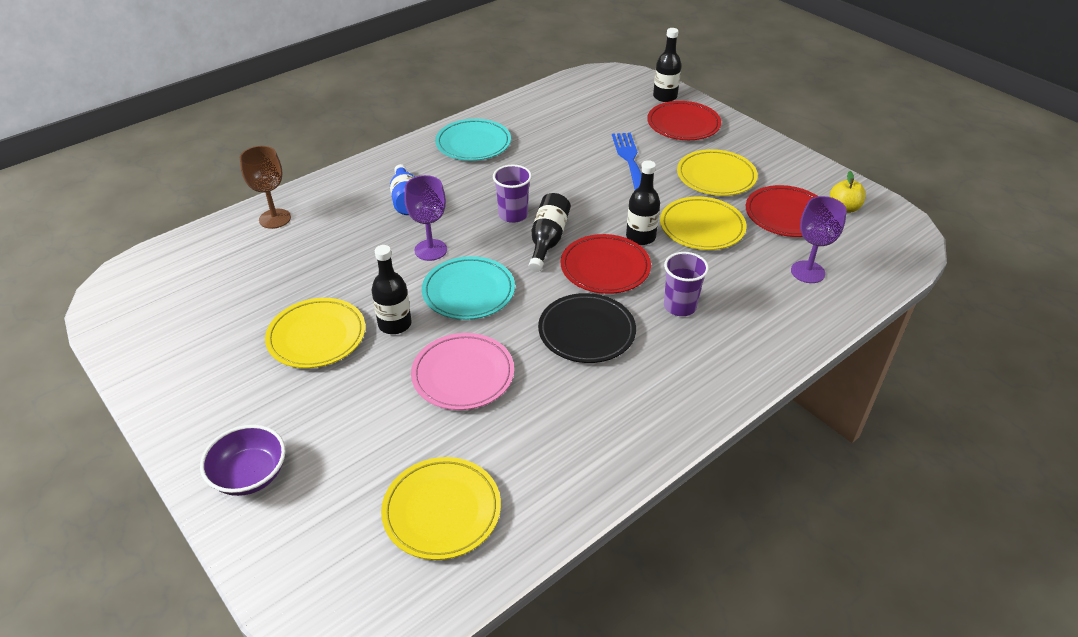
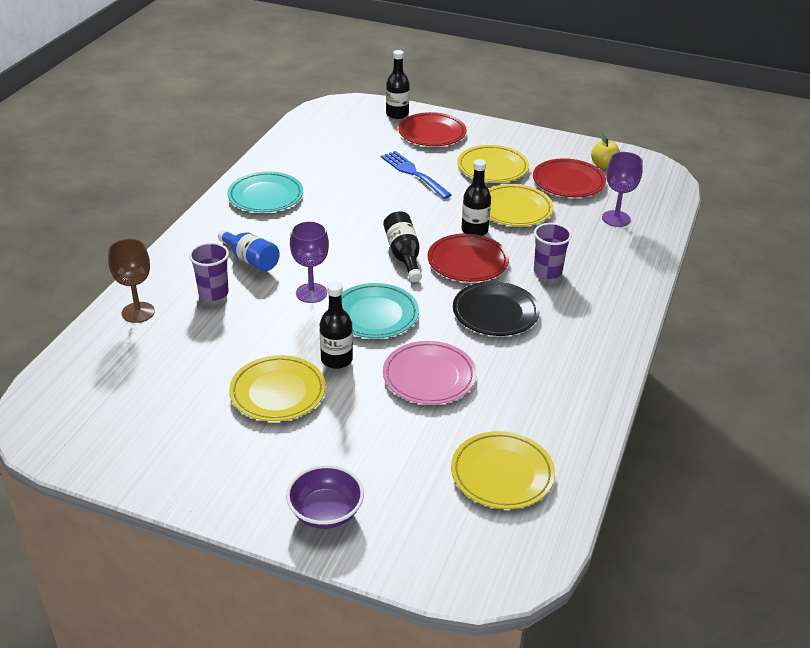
camera: 30 degrees left, 5 degrees down
purple cup [493,164,532,223] -> purple cup moved to [189,242,229,301]

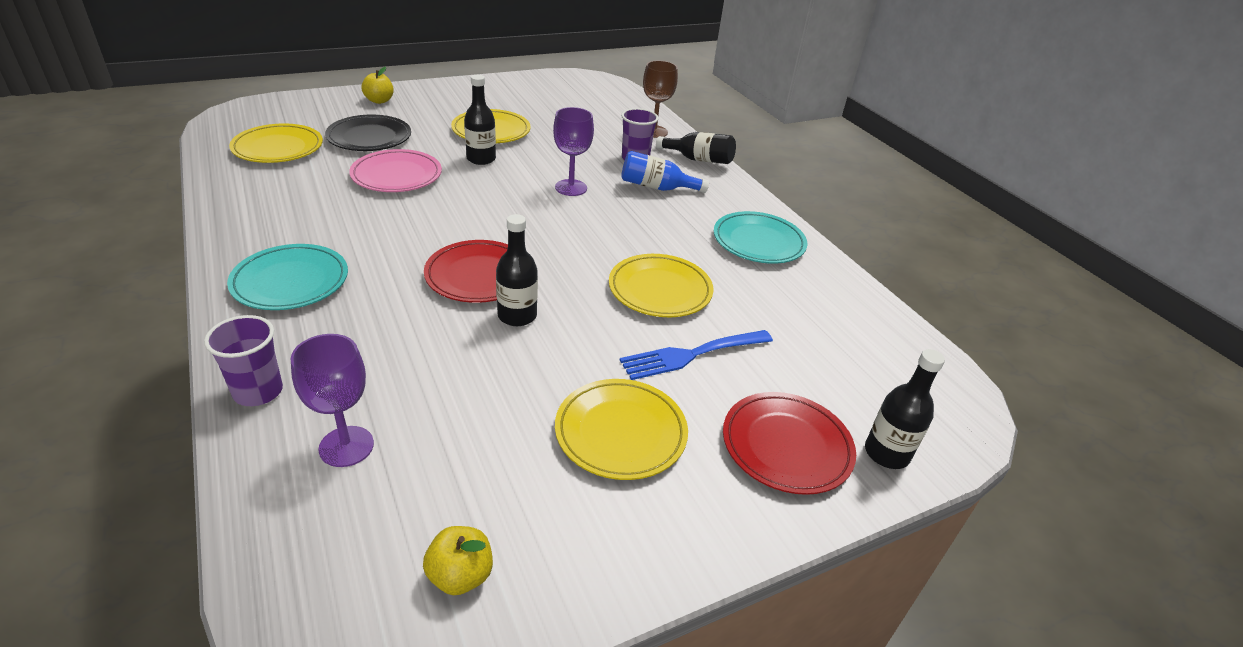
camera: 130 degrees right, 0 degrees up
purple bowl [286,465,364,529] -> yellow apple [361,67,394,104]
turquoise plate [341,283,419,338] -> turquoise plate moved to [227,244,348,310]
blue fork [381,151,452,199] -> blue fork turned 150 degrees clockwise [620,330,773,380]
black bottle [383,211,422,282] -> black bottle moved to [656,132,736,164]
black plate [453,281,540,336] -> black plate moved to [325,114,411,151]
yellow plate [489,184,553,226] -> yellow plate moved to [609,254,713,317]
red plate [533,158,606,197] -> none
purple cup [534,223,572,279] -> purple cup moved to [204,315,283,406]

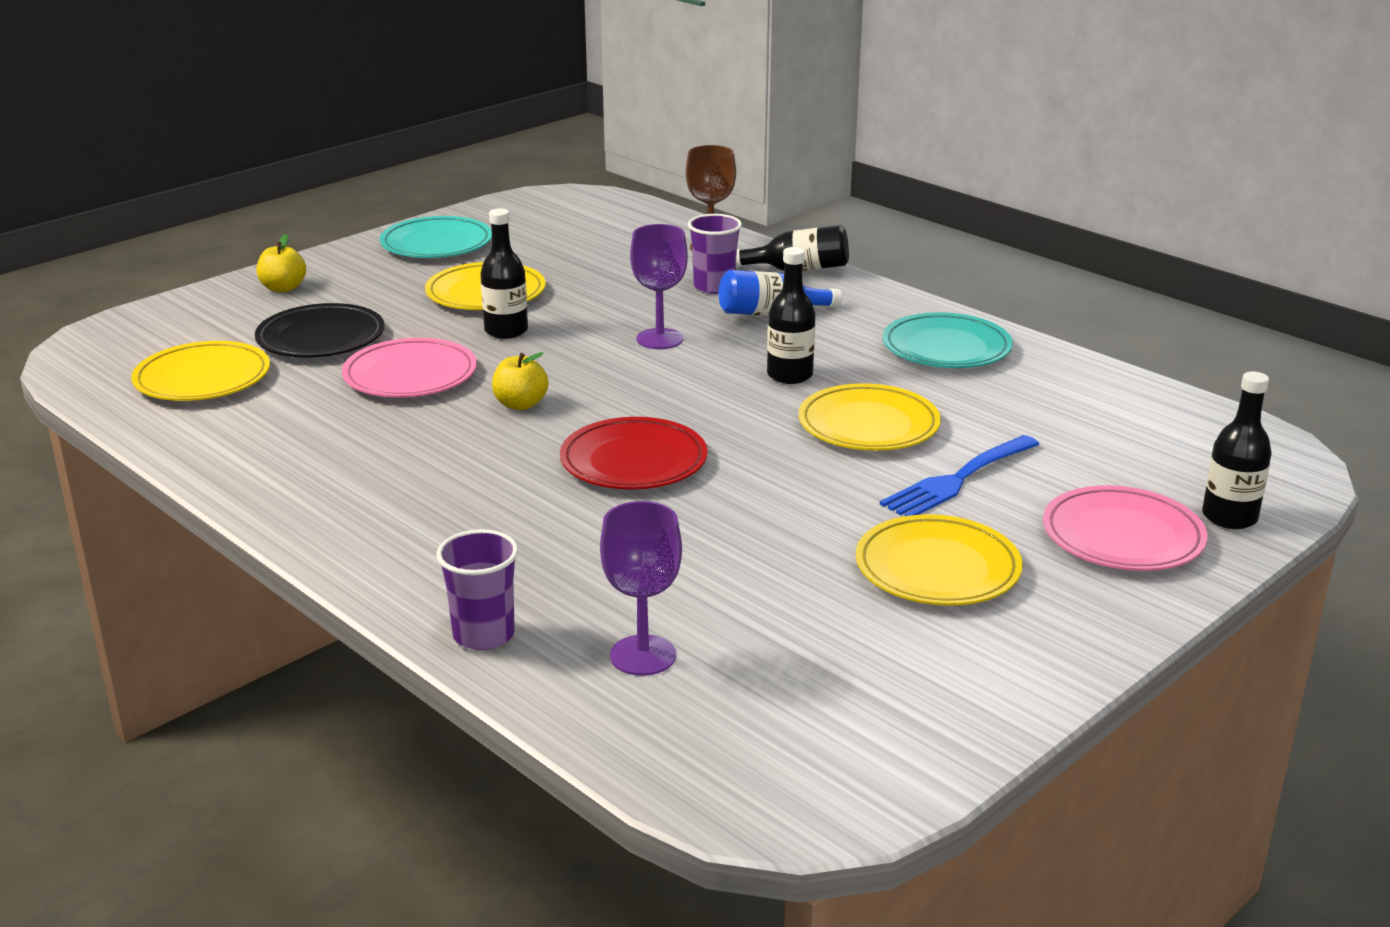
camera: 15 degrees left, 10 degrees down
turquoise plate [227,244,348,310] -> turquoise plate moved to [380,216,492,258]
yellow apple [423,526,493,595] -> yellow apple moved to [492,352,549,410]
black bottle [496,214,538,326] -> black bottle moved to [767,247,815,384]
red plate [723,392,856,495] -> pink plate [1043,485,1208,571]

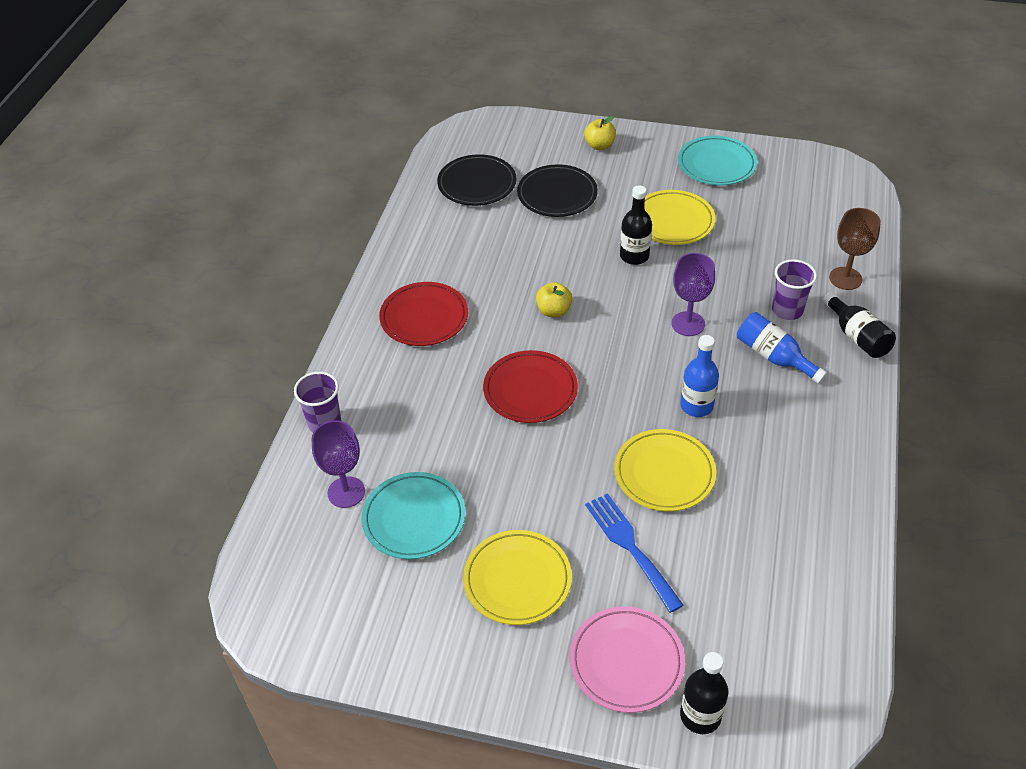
camera: 60 degrees right, 20 degrees up
yellow plate [131,341,270,401] -> black plate [437,154,517,206]
pink plate [342,338,477,397] -> none
black bottle [767,247,815,384] -> blue bottle [680,335,719,417]
blue fork [880,435,1039,516] -> blue fork turned 45 degrees clockwise [585,493,684,613]
turquoise plate [882,312,1013,368] -> turquoise plate moved to [362,472,465,559]
none -> red plate [379,282,468,346]

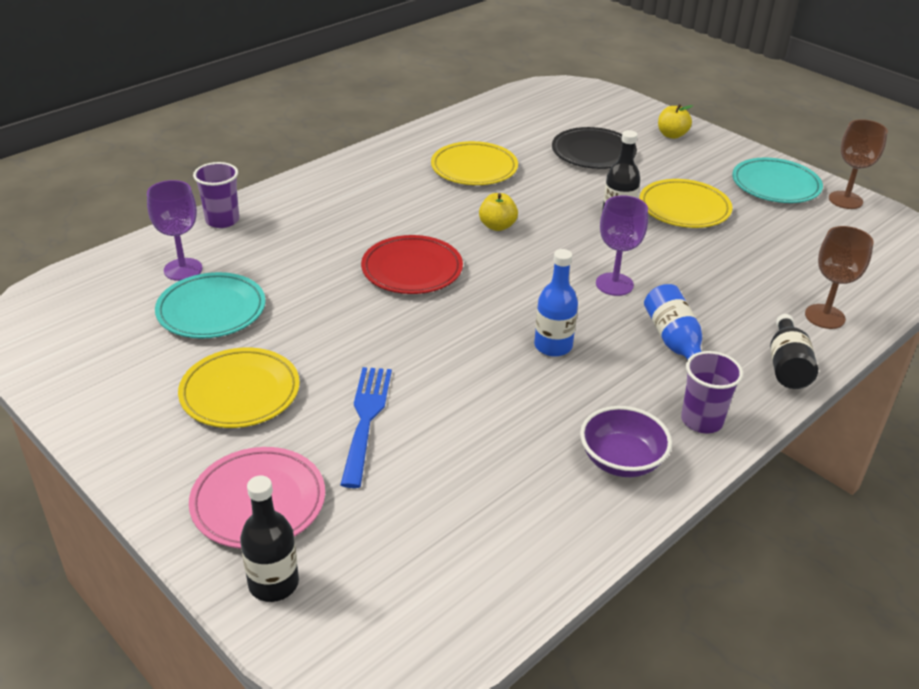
camera: 30 degrees right, 10 degrees down
red plate [379,282,468,346] -> none
black plate [437,154,517,206] -> none
yellow plate [614,429,716,512] -> yellow plate moved to [431,141,518,185]
purple cup [772,259,817,320] -> purple cup moved to [681,351,743,433]
none -> purple bowl [580,406,672,477]
none -> brown goblet [829,119,888,209]

